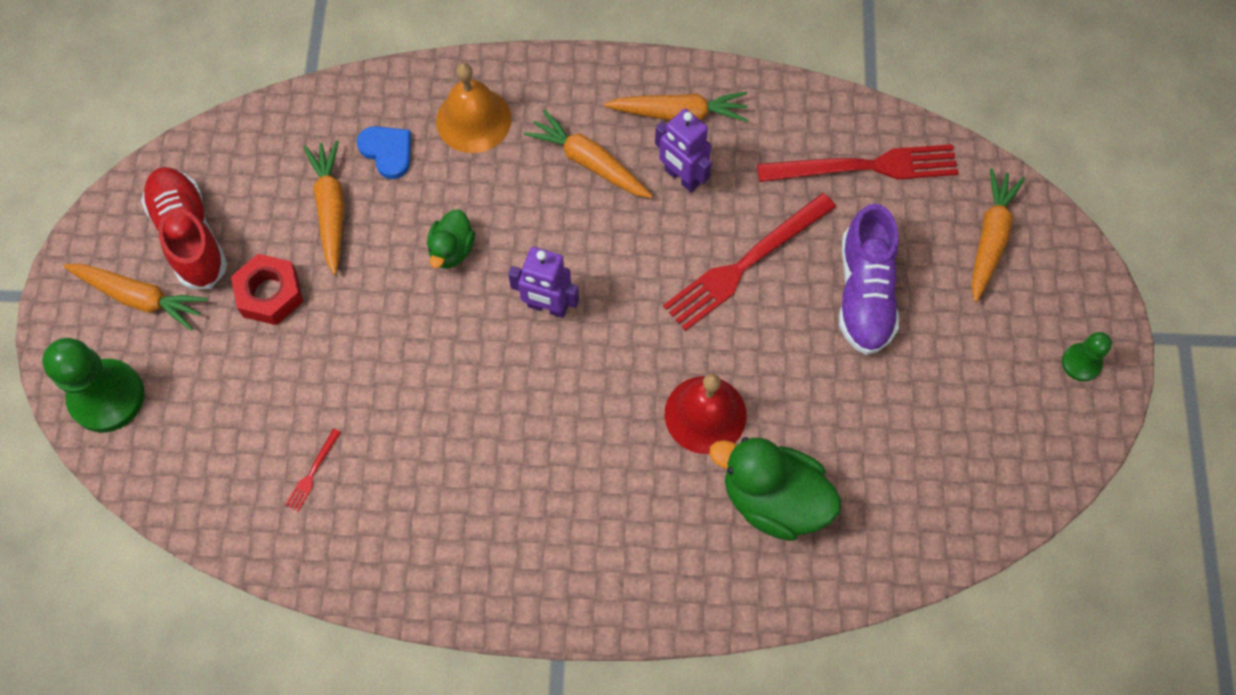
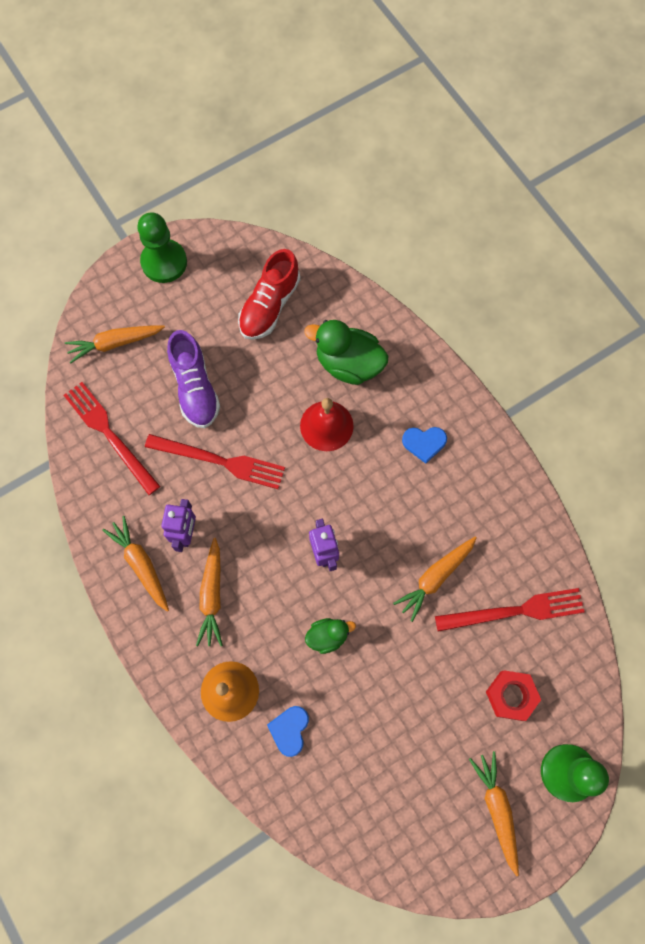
camera: 125 degrees left, 5 degrees up
red shoe [141,167,227,289] -> red shoe moved to [238,249,300,340]
red nut [231,254,303,325] -> red nut moved to [486,670,541,721]
red fork [285,429,341,512] -> red fork [435,588,585,632], size x2.44
orange carrot [303,140,344,275] -> orange carrot moved to [393,537,477,622]
green duck [710,437,841,541] -> green duck turned 120 degrees clockwise [304,320,388,385]
purple shoe [839,204,899,355] -> purple shoe turned 105 degrees clockwise [167,330,220,428]
green pawn [1062,332,1112,381] -> green pawn [137,212,187,283], size x1.89
none -> blue heart [402,427,447,464]

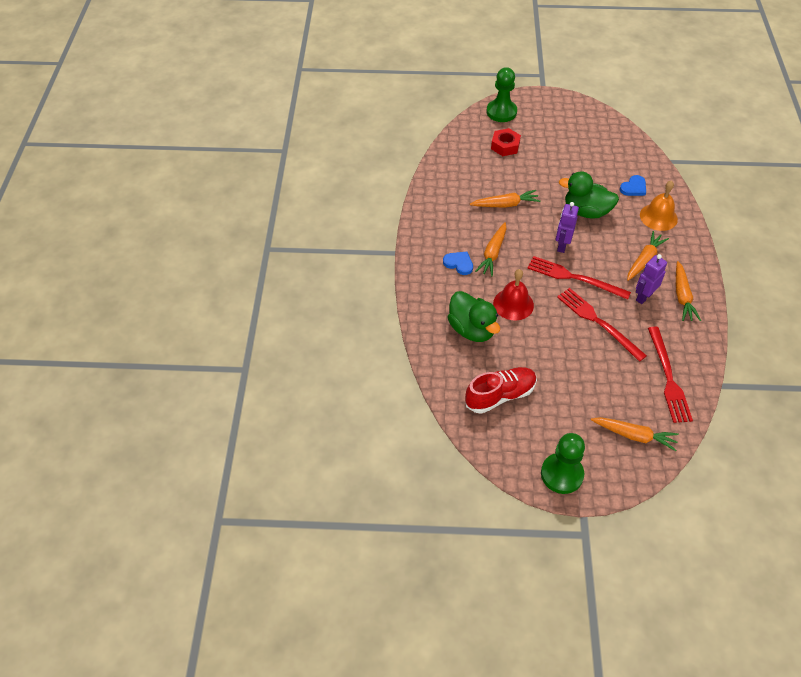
camera: 145 degrees left, 20 degrees down
purple shoe [167,330,220,428] -> none
green duck [305,618,356,654] -> green duck [559,171,619,219], size x1.81
red fork [435,588,585,632] -> red fork moved to [527,256,631,300]
orange carrot [469,751,519,876] -> orange carrot moved to [475,222,507,276]

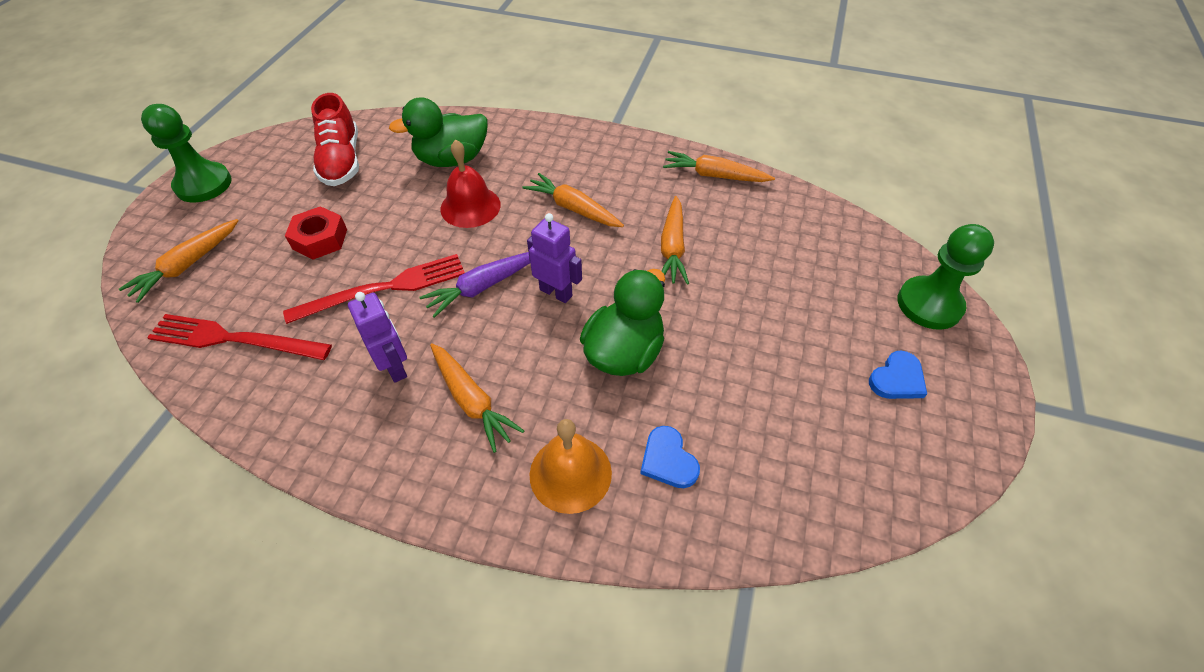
camera: 105 degrees right, 0 degrees up
blue heart [443,251,473,275] -> blue heart moved to [869,350,927,399]
red nut [491,128,521,156] -> red nut moved to [285,206,347,260]
red fork [527,256,631,300] -> purple carrot [420,252,530,318]
orange carrot [676,261,701,321] -> orange carrot moved to [663,151,775,182]

